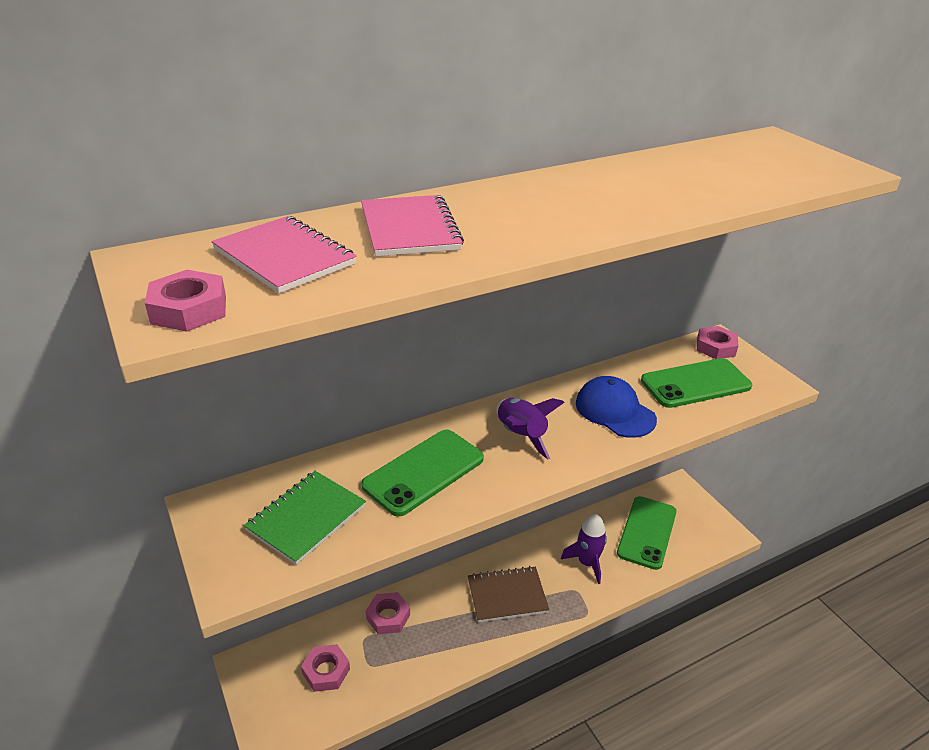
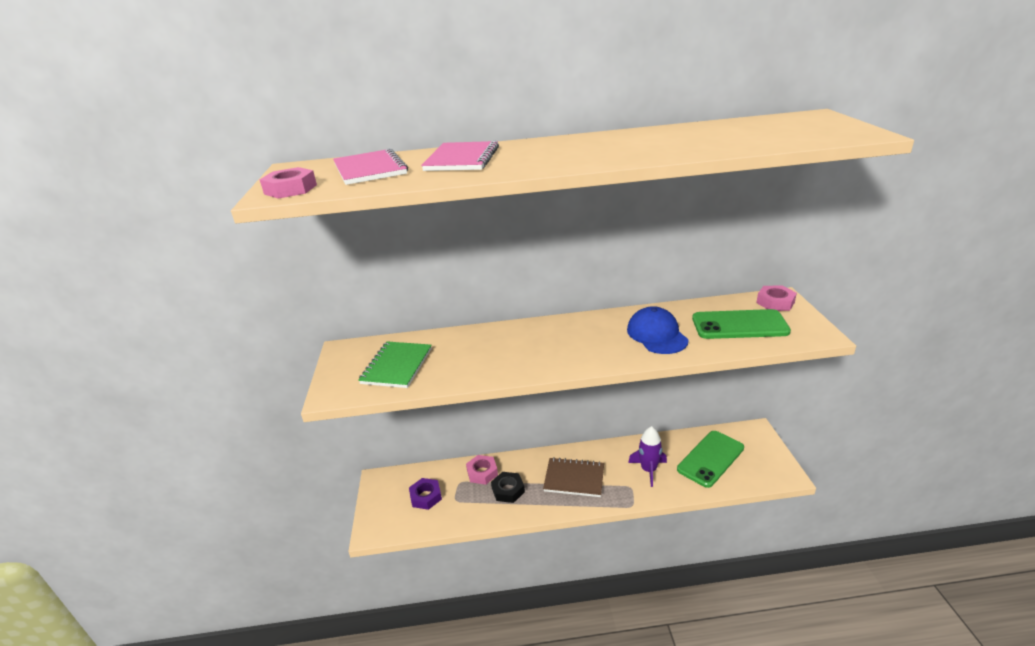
camera: 25 degrees right, 5 degrees down
green notebook [244,471,366,565] -> green notebook turned 45 degrees counterclockwise [358,342,432,388]
pink nut [301,644,350,692] -> purple nut [409,478,442,510]
green phone [361,430,484,517] -> none
purple rocket [497,398,565,459] -> none
none -> black nut [491,472,525,503]

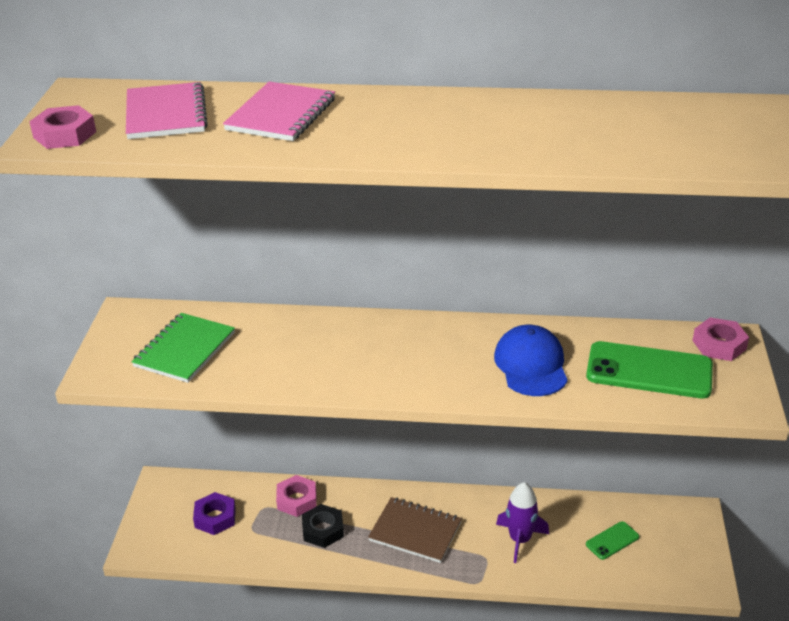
camera: 10 degrees right, 5 degrees up
green phone [677,431,744,488] -> green phone [586,521,639,560], size x0.50

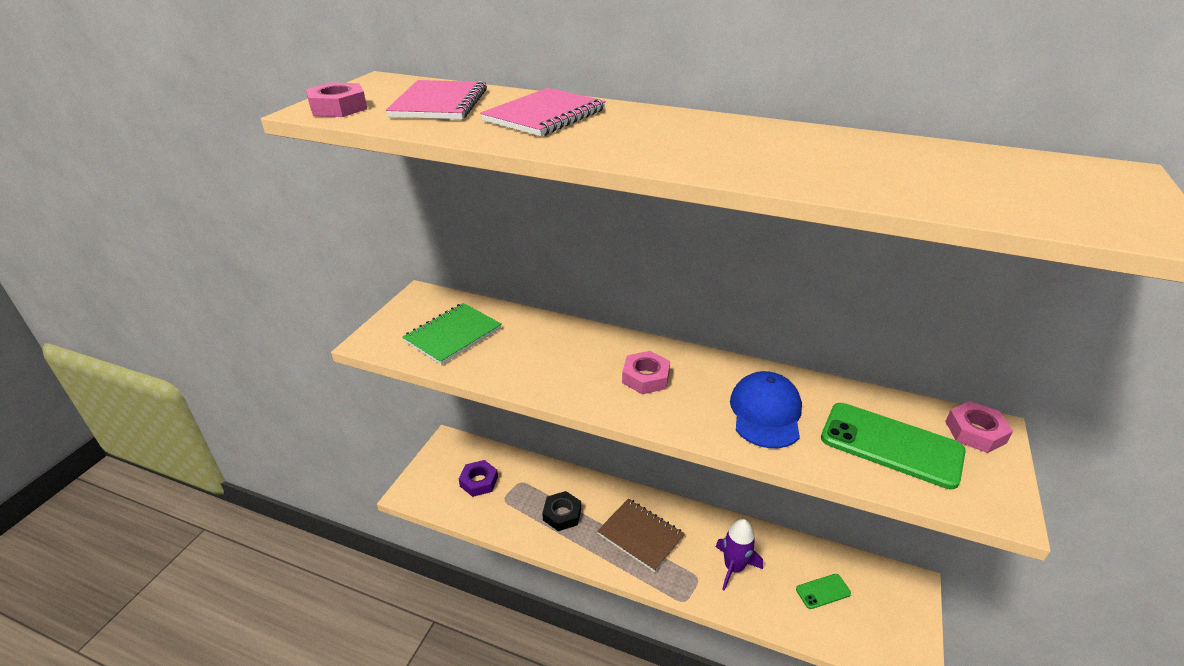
camera: 15 degrees right, 0 degrees up
pink nut [276,475,316,517] -> pink nut moved to [622,351,670,394]

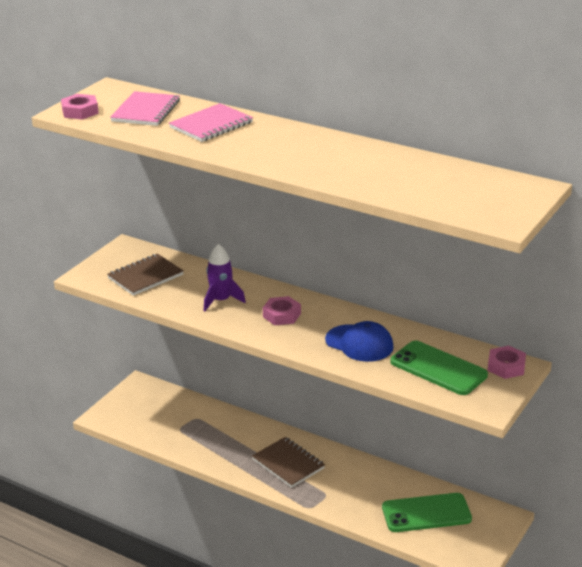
camera: 10 degrees right, 5 degrees down
green notebook [402,303,502,365] -> brown notebook [107,254,184,296]
purple nut [459,460,498,497] -> none
black nut [542,491,581,531] -> none
purple rocket [715,519,763,591] -> purple rocket moved to [204,244,246,311]
blue cap [730,371,802,448] -> blue cap turned 105 degrees clockwise [325,321,394,362]
green phone [796,574,851,609] -> green phone [382,493,472,532], size x2.01

